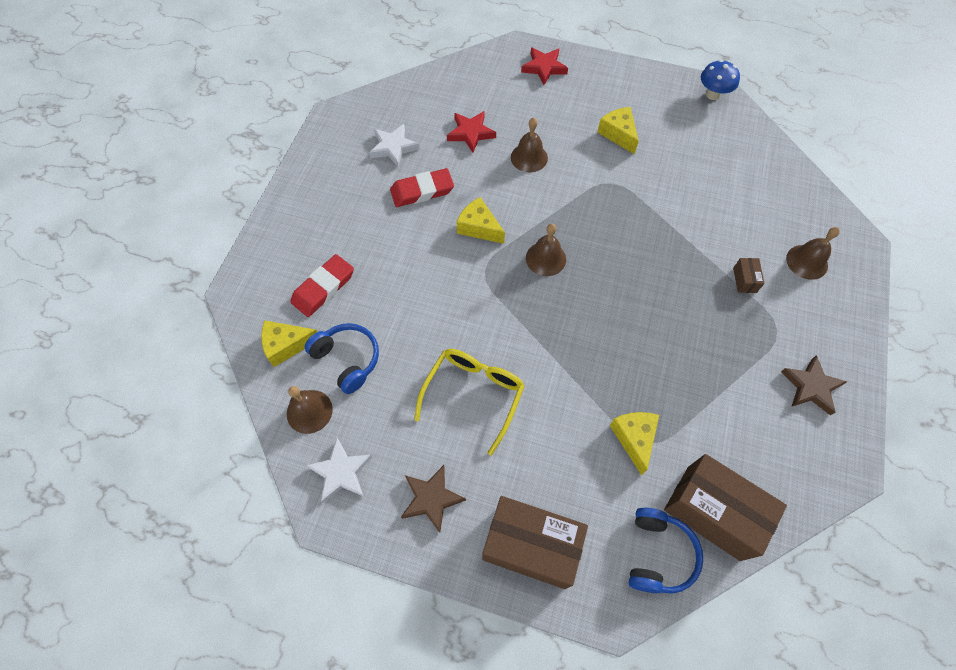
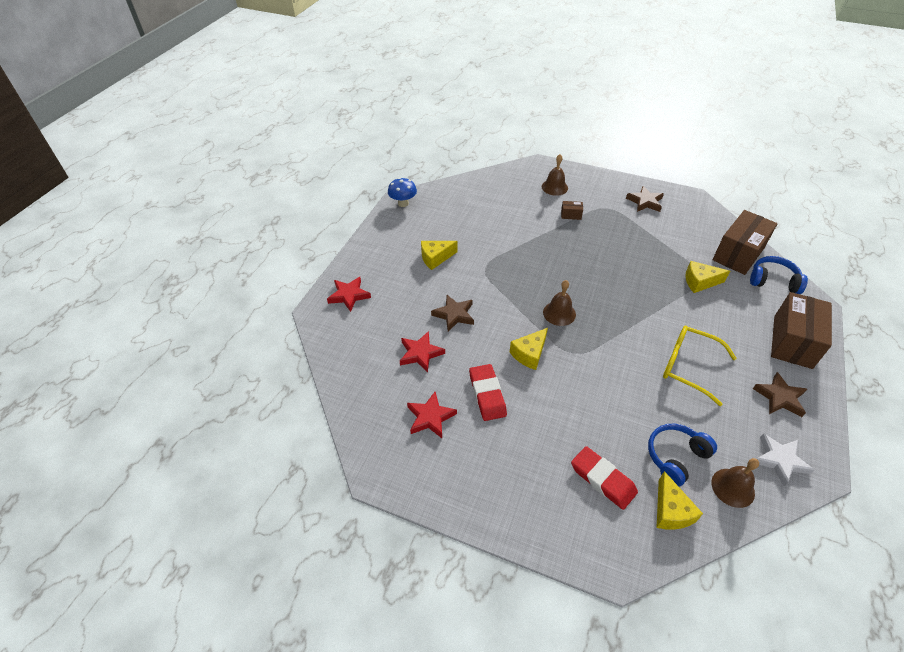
camera: 85 degrees left, 15 degrees down
white star [369,124,419,167] -> red star [407,392,457,438]
brown bell [511,118,548,172] -> brown star [431,295,474,331]

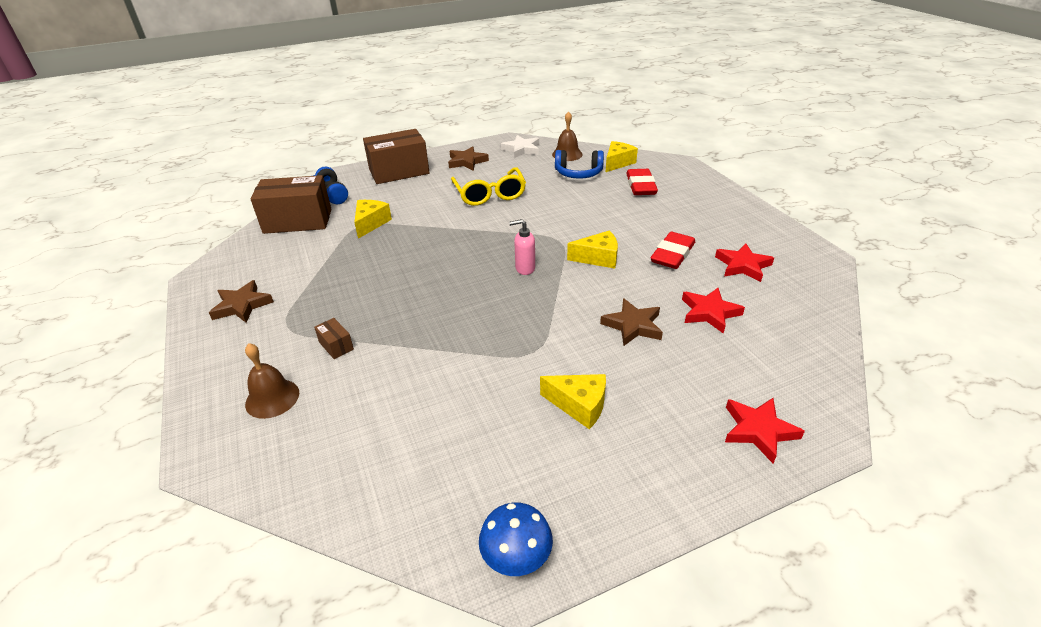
camera: 135 degrees left, 10 degrees down
brown bell [543,280,576,326] -> pink soap dispenser [509,219,535,275]
yellow cheese [685,261,730,293] -> yellow cheese turned 120 degrees counterclockwise [354,200,392,239]

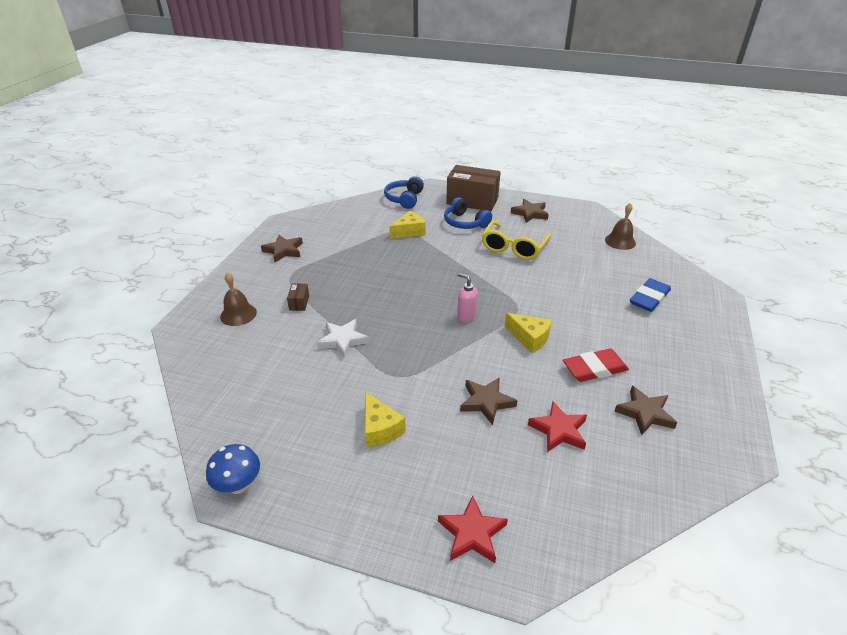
camera: 40 degrees right, 0 degrees up
brown box [250,175,331,234] -> none
white star [501,135,539,158] -> white star moved to [317,319,369,358]
blue headphones [555,150,604,179] -> blue headphones moved to [444,197,492,229]
yellow cheese [606,141,638,172] -> none
red eraser [626,169,658,195] -> blue eraser [630,278,671,312]
red star [715,243,774,282] -> brown star [614,386,677,436]

